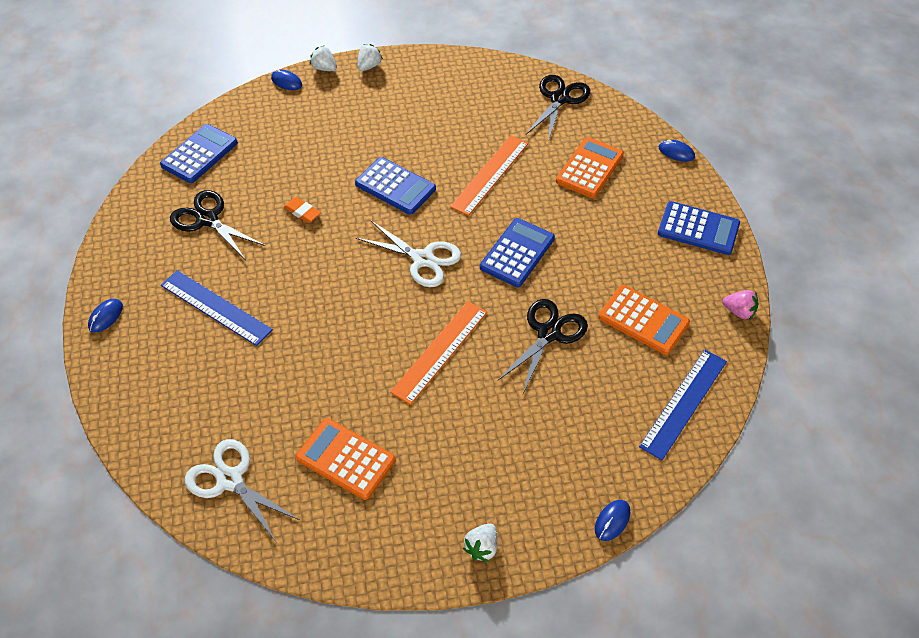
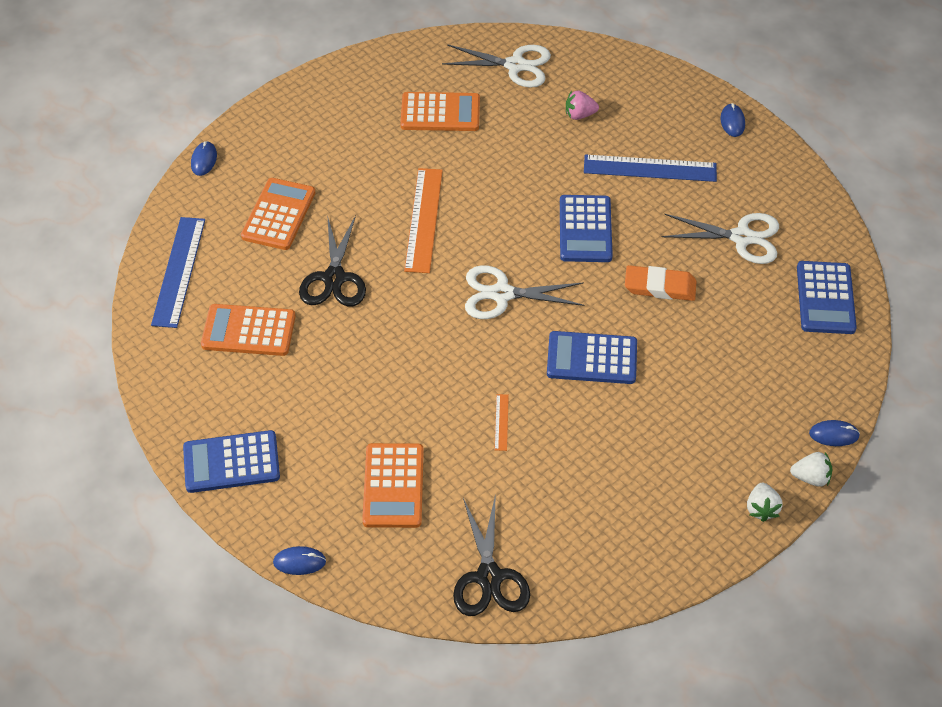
camera: 150 degrees right, 0 degrees up
black scissors [170,190,265,259] -> white scissors [662,213,779,264]
orange eraser [284,197,321,223] -> orange eraser [625,265,696,301], size x1.56
orange ruler [450,135,528,216] -> orange ruler [494,394,509,451], size x0.45
white strawberry [463,523,497,562] -> none
blue calculator [480,218,555,287] -> blue calculator moved to [560,195,613,262]
pink strawberry [723,290,758,319] -> pink strawberry moved to [566,91,599,120]
none -> orange calculator [241,178,315,250]

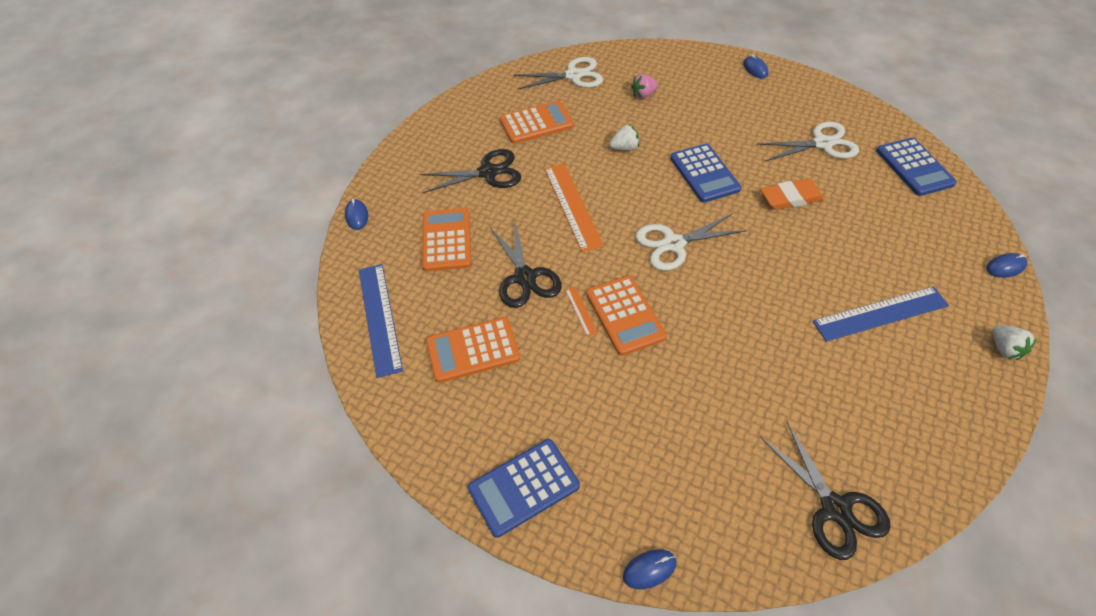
camera: 20 degrees left, 0 degrees up
orange calculator [362,443,424,528] -> orange calculator moved to [586,276,667,356]
orange ruler [494,394,509,451] -> orange ruler moved to [565,287,598,337]
blue calculator [547,331,637,384] -> none
blue ruler [584,154,717,182] -> blue ruler moved to [813,286,949,342]
white strawberry [790,452,832,487] -> white strawberry moved to [609,125,639,151]
none -> black scissors [420,149,521,193]

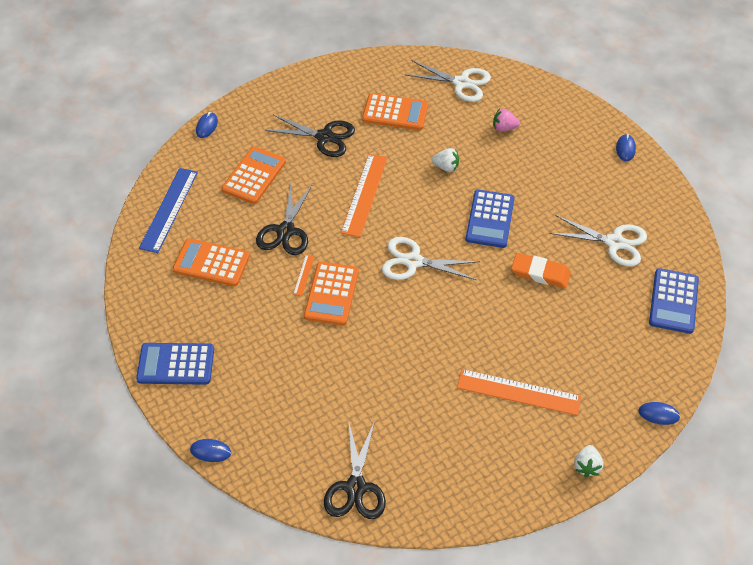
camera: 30 degrees right, 0 degrees up
blue ruler [813,286,949,342] -> orange ruler [457,369,581,416]

